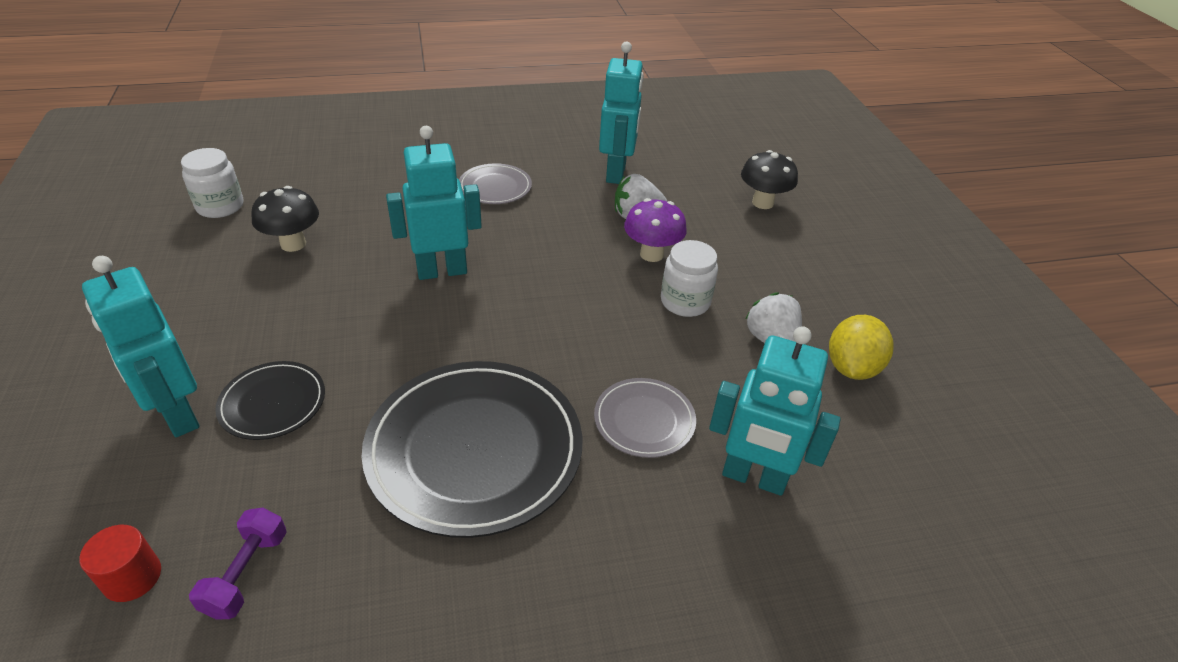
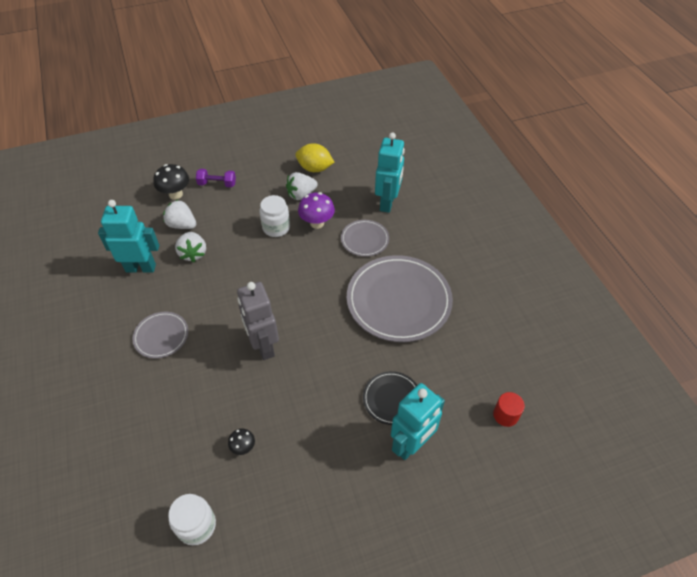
camera: 95 degrees left, 10 degrees up
purple dumbbell [189,508,287,620] -> purple dumbbell moved to [196,169,236,187]
black mushroom [251,186,319,252] -> black mushroom [228,428,255,455], size x0.57
black plate [362,361,582,538] -> grey plate [347,255,453,342]
turquoise robot [386,126,482,280] -> grey robot [237,282,279,360]
purple mushroom [624,198,687,262] -> purple mushroom moved to [298,192,335,229]
none -> white strawberry [163,199,196,229]

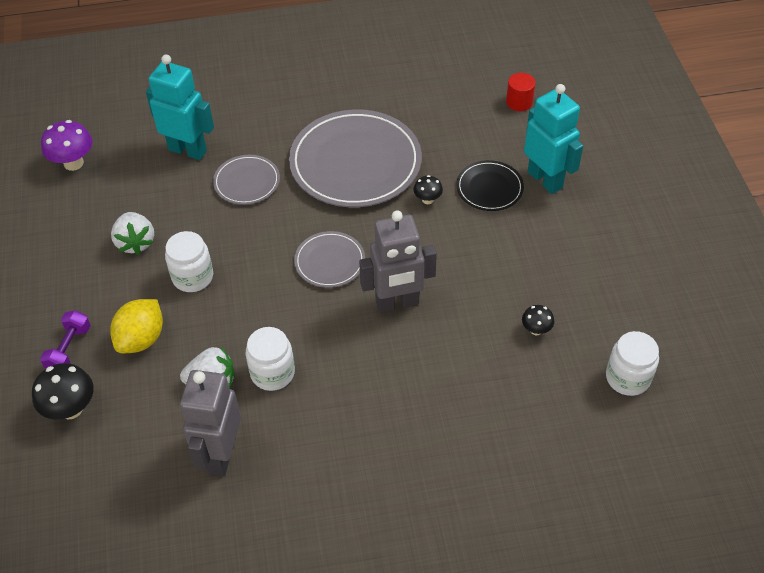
camera: 80 degrees left, 0 degrees up
turquoise robot [98,200,159,273] -> grey robot [180,370,241,476]
grey plate [133,312,188,358] -> grey plate moved to [294,231,365,288]
white strawberry [163,199,196,229] -> none
yellow lemon [295,143,334,172] -> yellow lemon moved to [110,299,163,353]
purple mushroom [298,192,335,229] -> purple mushroom moved to [41,120,93,171]
none -> white jar [246,327,295,391]
none -> black mushroom [413,175,443,204]

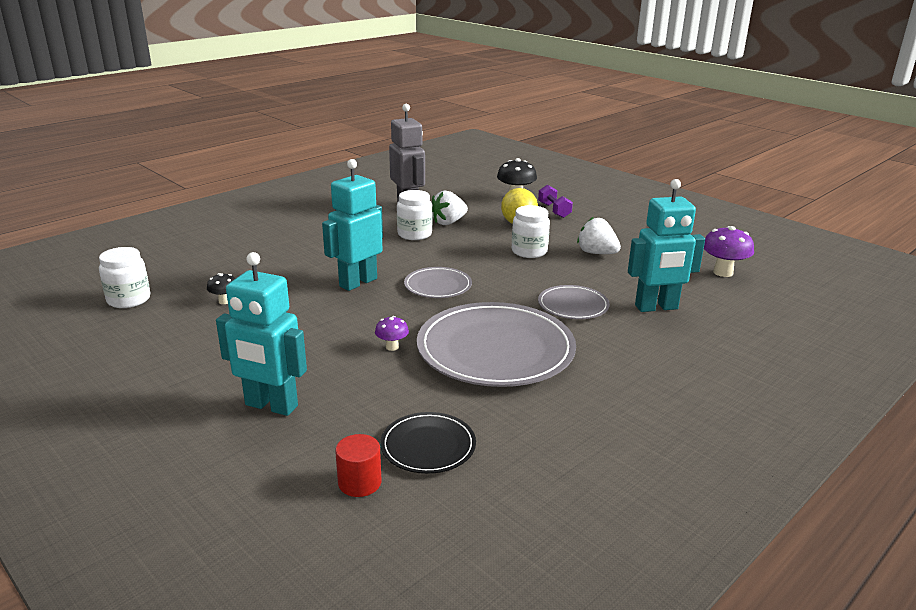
camera: 145 degrees right, 25 degrees down
grey robot [359,210,437,312] -> turquoise robot [322,159,383,291]
black mushroom [413,175,443,204] -> purple mushroom [375,316,409,351]
black plate [456,160,524,211] -> black plate moved to [380,412,476,474]

